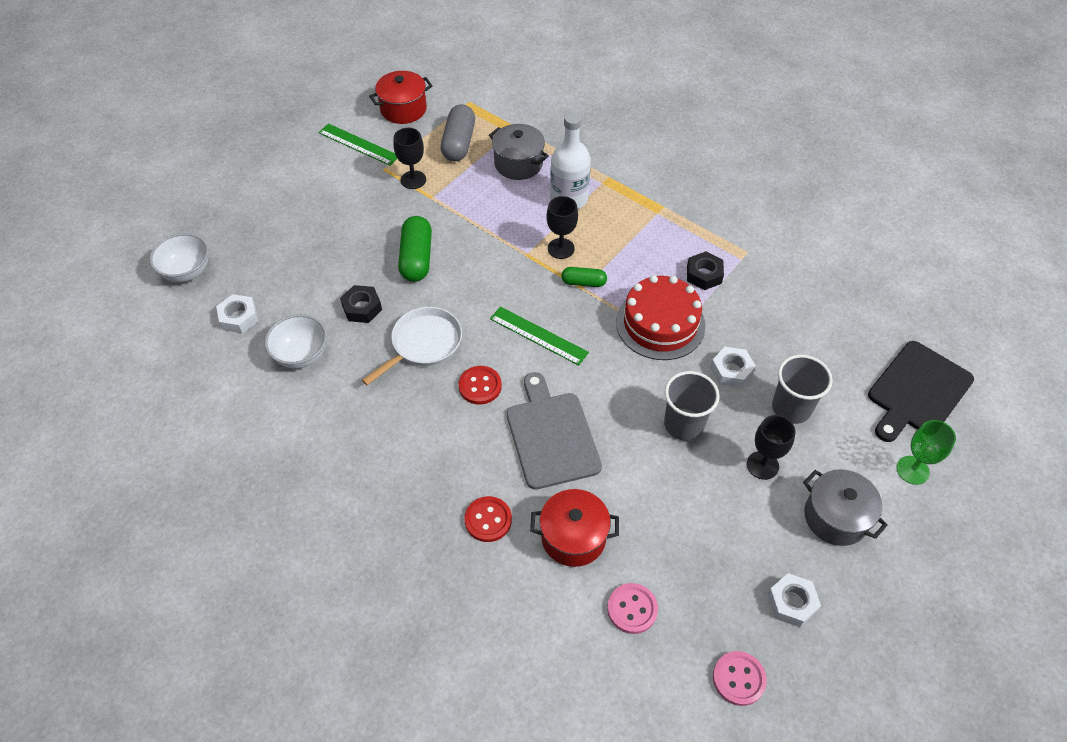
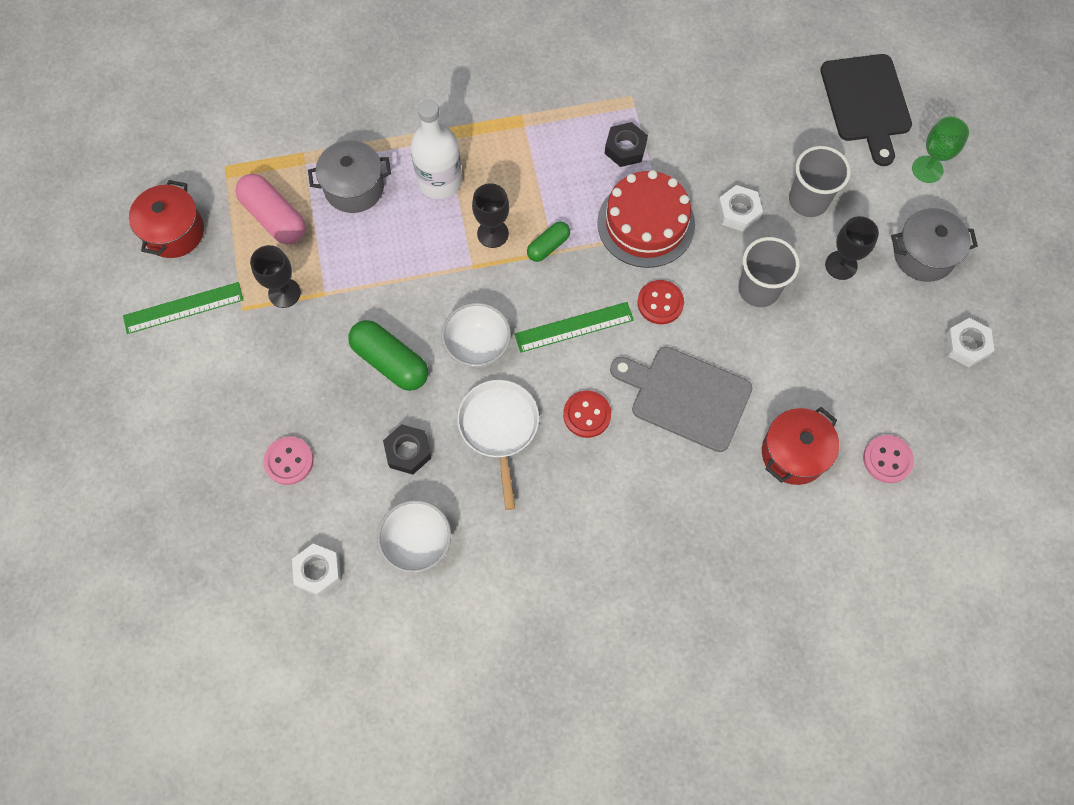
camera: 50 degrees left, 15 degrees up
white bowl [149,233,209,282] -> white bowl moved to [442,303,511,367]
grey capsule [441,104,475,161] -> pink capsule [235,174,306,245]
red button [464,496,512,542] -> red button moved to [638,280,684,324]
pink button [713,651,767,706] -> pink button moved to [263,437,314,485]

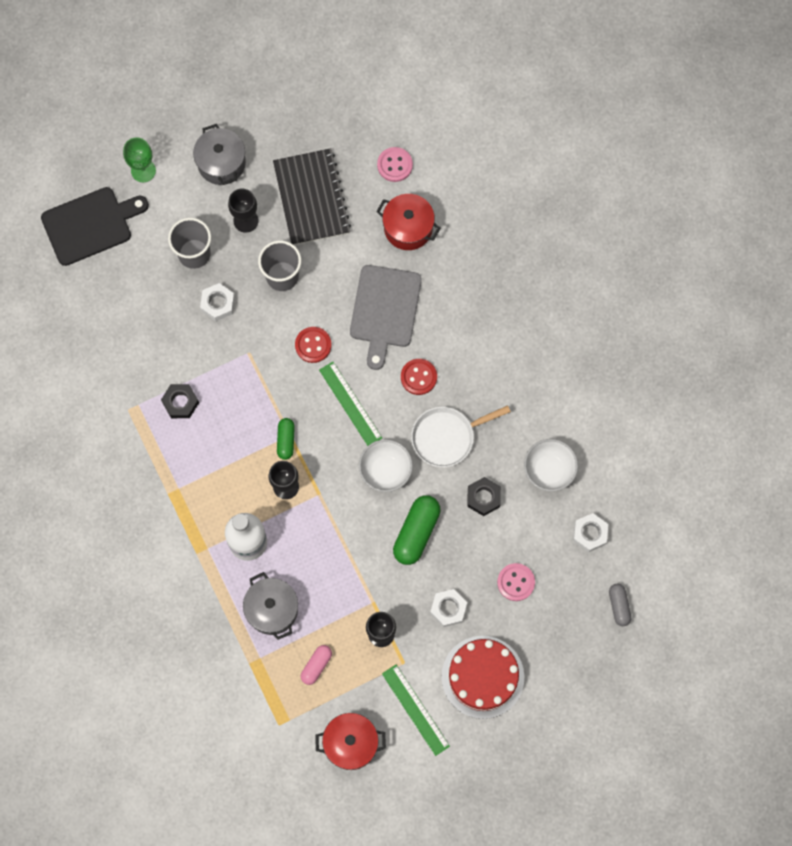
camera: 105 degrees left, 5 degrees up
pink capsule [235,174,306,245] -> pink capsule [301,645,332,685], size x0.58
green capsule [527,222,570,262] -> green capsule turned 60 degrees clockwise [277,418,295,460]
red cake [597,170,695,268] -> red cake moved to [442,636,524,719]
white nut [945,318,994,367] -> white nut moved to [430,589,467,627]
none -> black notebook [273,148,351,245]
none -> grey capsule [609,584,631,626]

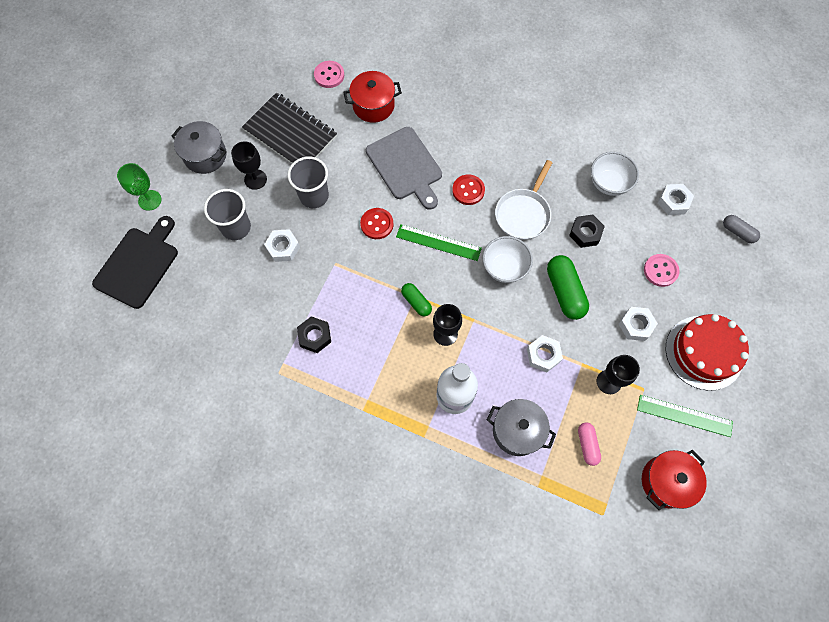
camera: 40 degrees left, 5 degrees down
none -> white nut [527,335,563,372]

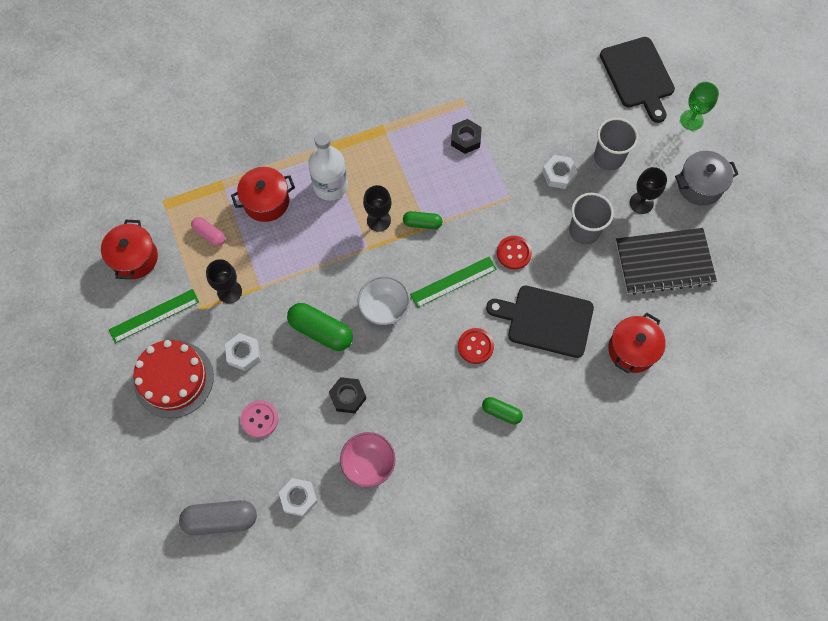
camera: 135 degrees right, 0 degrees up
pink button [314,61,344,88] -> none
grey cutting board [366,127,442,210] -> black cutting board [486,286,594,358]
grey pot [487,399,556,456] -> red pot [231,167,295,222]
white pan [495,160,552,240] -> none
white nut [527,335,563,372] -> none
white bowl [591,152,639,196] -> pink bowl [340,432,396,488]
grey capsule [723,215,760,243] -> grey capsule [179,500,257,535], size x1.72
none -> green capsule [482,397,523,424]

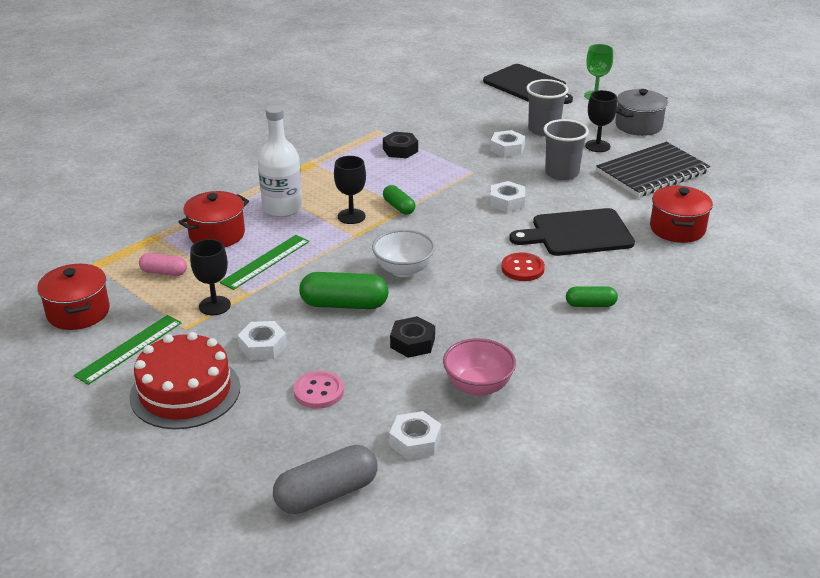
camera: 25 degrees left, 35 degrees down
green capsule [403,211,442,229] -> green capsule turned 75 degrees clockwise [383,185,415,215]
green ruler [410,256,497,308] -> green ruler moved to [220,235,310,290]
red button [497,236,532,269] -> white nut [490,181,525,212]

